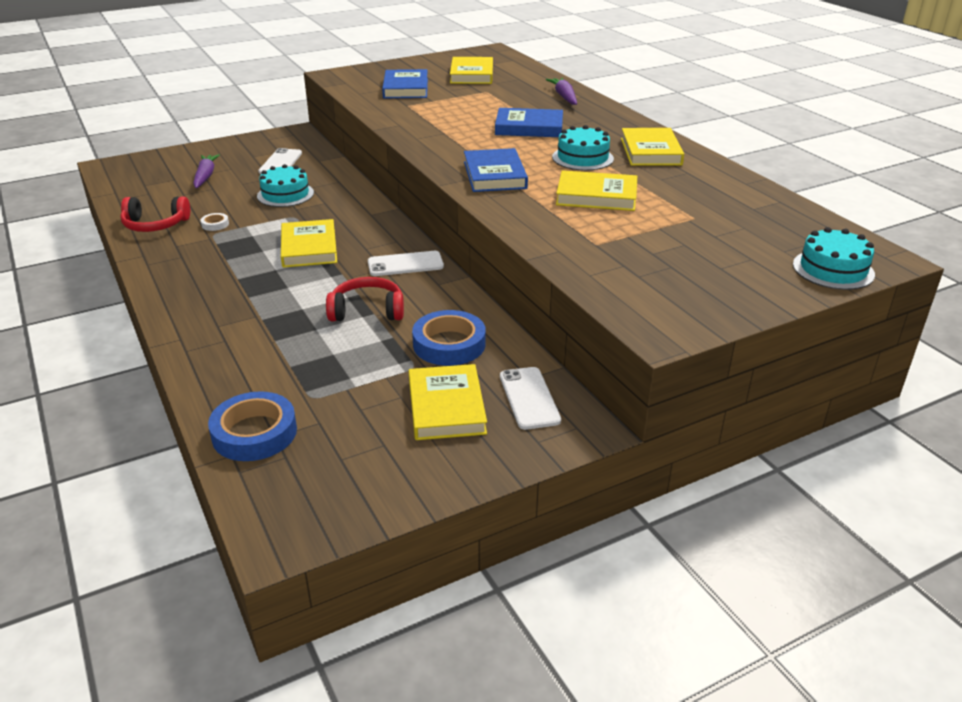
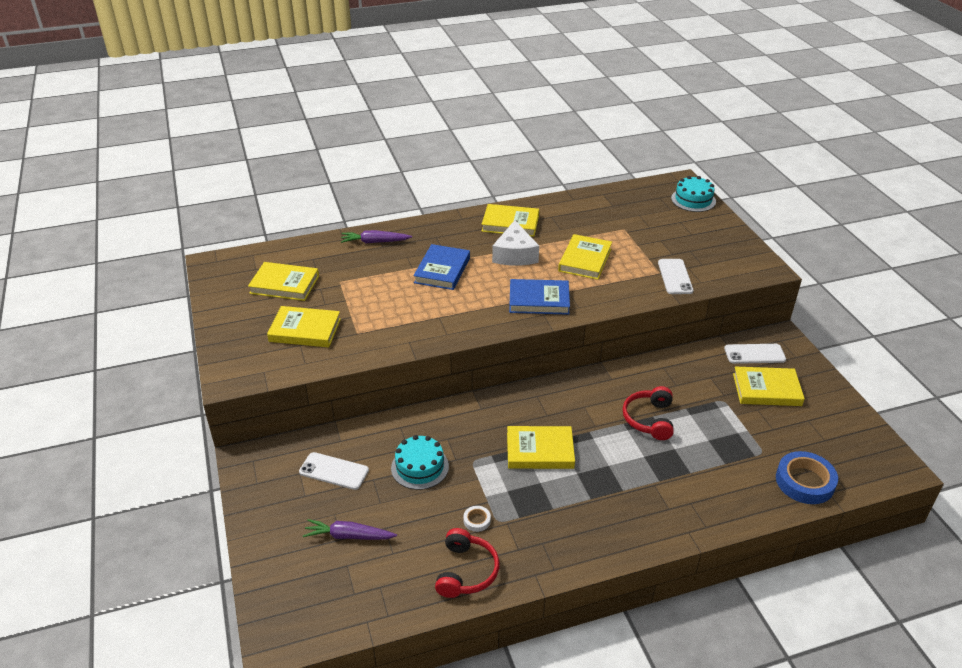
camera: 80 degrees left, 5 degrees up
white phone [368,251,444,276] -> white phone moved to [658,259,694,294]
blue book [382,69,428,98] -> yellow book [267,306,341,347]
blue tape [412,310,486,366] -> none
turquoise cake [552,125,614,171] -> white cheese [492,220,539,266]

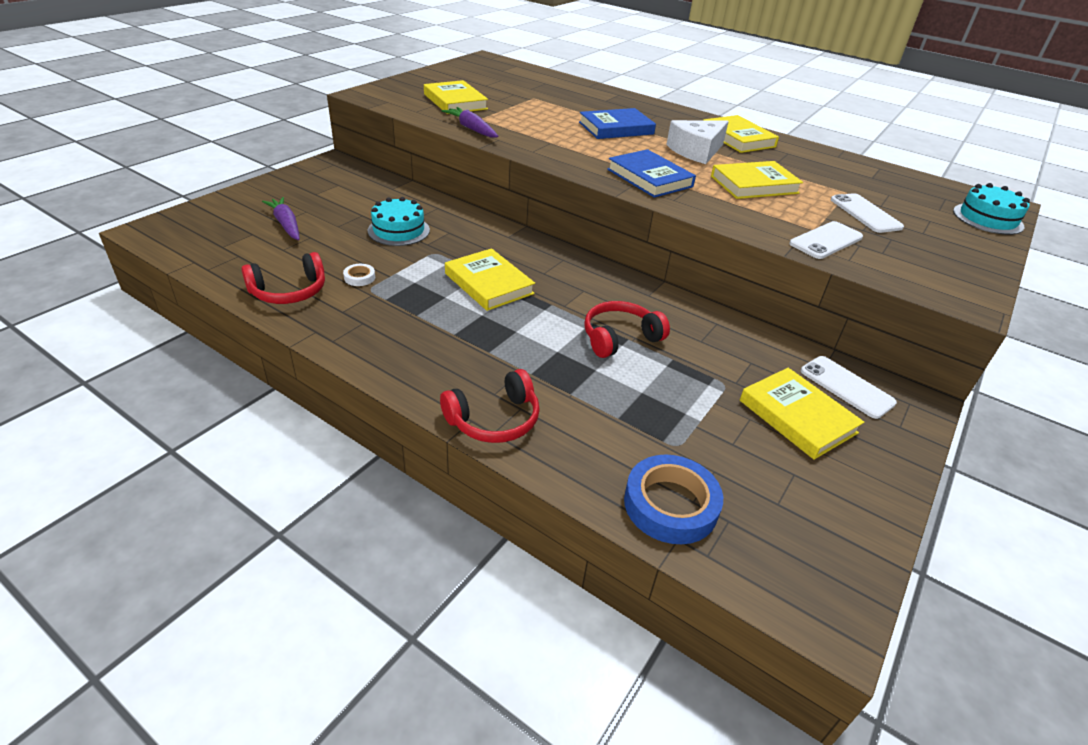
camera: 50 degrees right, 0 degrees up
yellow book [248,262,319,301] -> none
white phone [299,452,369,490] -> white phone moved to [831,193,904,233]
purple carrot [341,230,412,243] -> purple carrot moved to [441,107,498,137]
none -> red headphones [440,369,540,443]

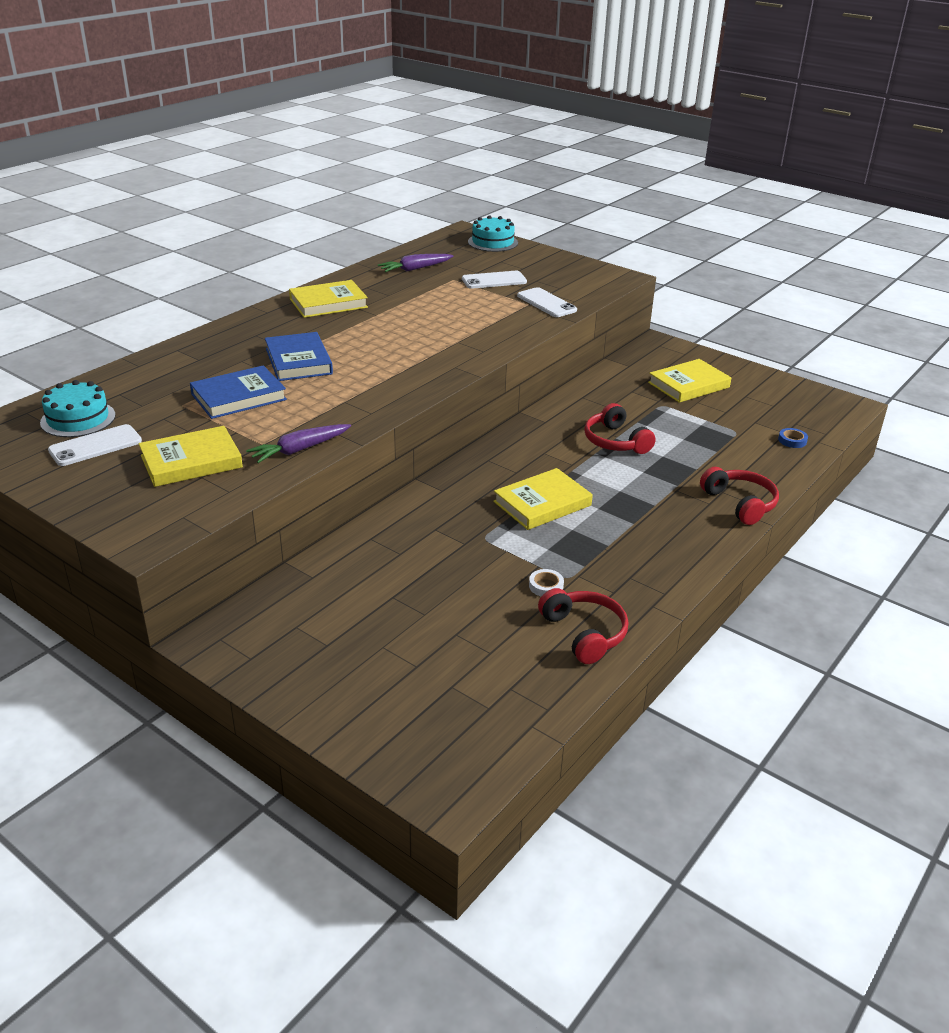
camera: 85 degrees left, 5 degrees down
purple carrot [262,197,300,240] -> purple carrot moved to [378,254,453,272]
turquoise cake [368,197,430,246] -> turquoise cake moved to [40,380,116,437]
blue book [607,149,696,198] -> blue book moved to [190,365,287,419]
blue tape [624,455,723,544] -> blue tape [778,428,808,448], size x0.46
white cheese [666,120,729,164] -> none
yellow book [711,161,803,199] -> none
white phone [801,356,897,419] -> white phone moved to [48,424,142,466]

